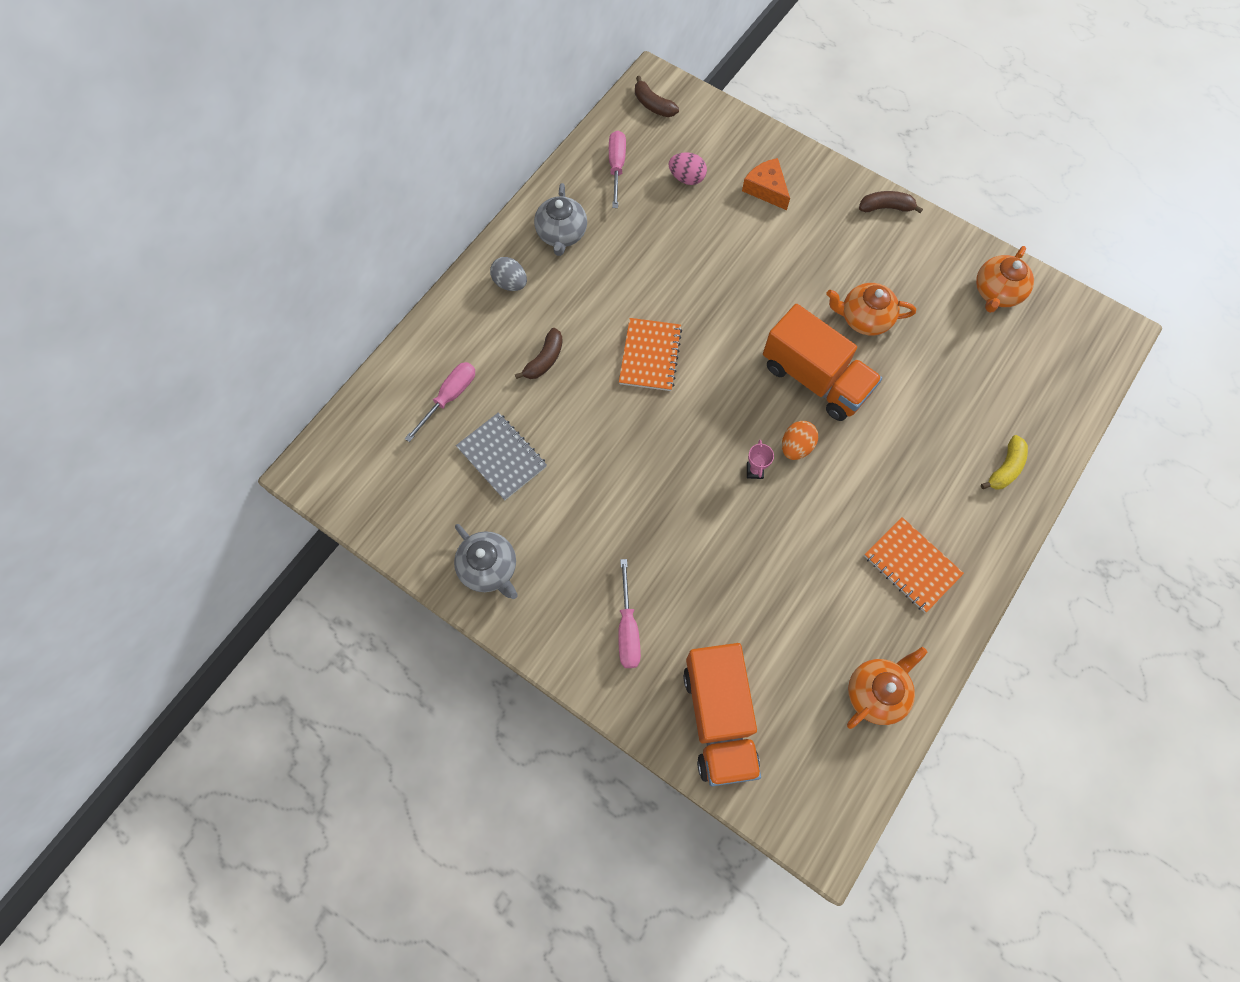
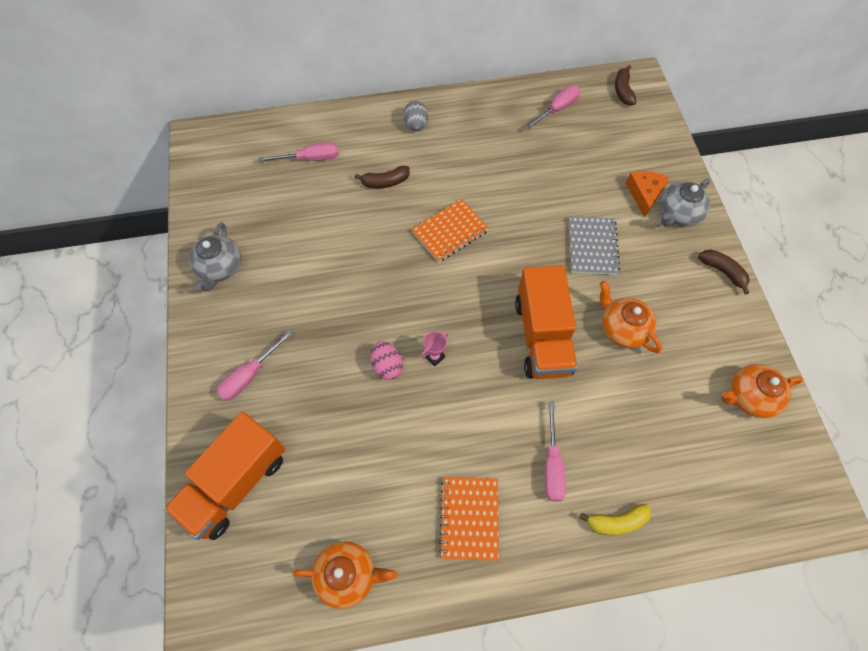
camera: 45 degrees right, 5 degrees down
grey notebook [456,412,547,500] -> grey notebook moved to [569,216,620,275]
grey teapot [534,183,587,256] -> grey teapot moved to [660,178,710,226]
pink egg [669,152,707,185] -> pink egg moved to [371,341,403,380]
orange egg [782,421,818,460] -> none
none -> pink screwdriver [545,401,566,502]

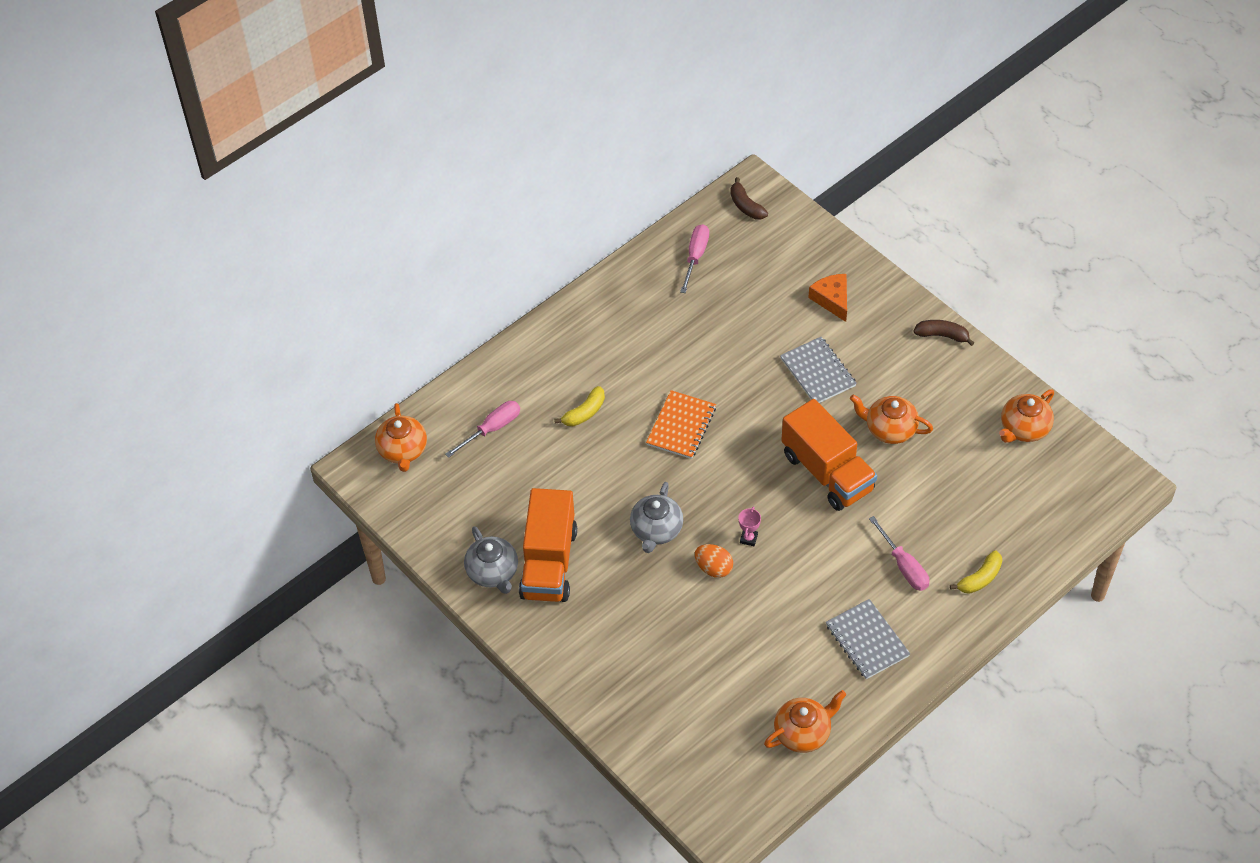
camera: 30 degrees left, 10 degrees down
orange truck [164,412,285,540] -> orange truck moved to [519,488,577,602]
pink screwdriver [216,329,293,401] -> none
brown banana [354,166,410,188] -> yellow banana [554,386,605,426]
pink egg [371,341,403,380] -> orange egg [695,544,733,578]
grey egg [403,101,428,131] -> none
orange notebook [439,477,499,561] -> grey notebook [826,599,910,679]
grey teapot [660,178,710,226] -> grey teapot moved to [630,482,683,553]
none -> orange teapot [375,403,427,472]

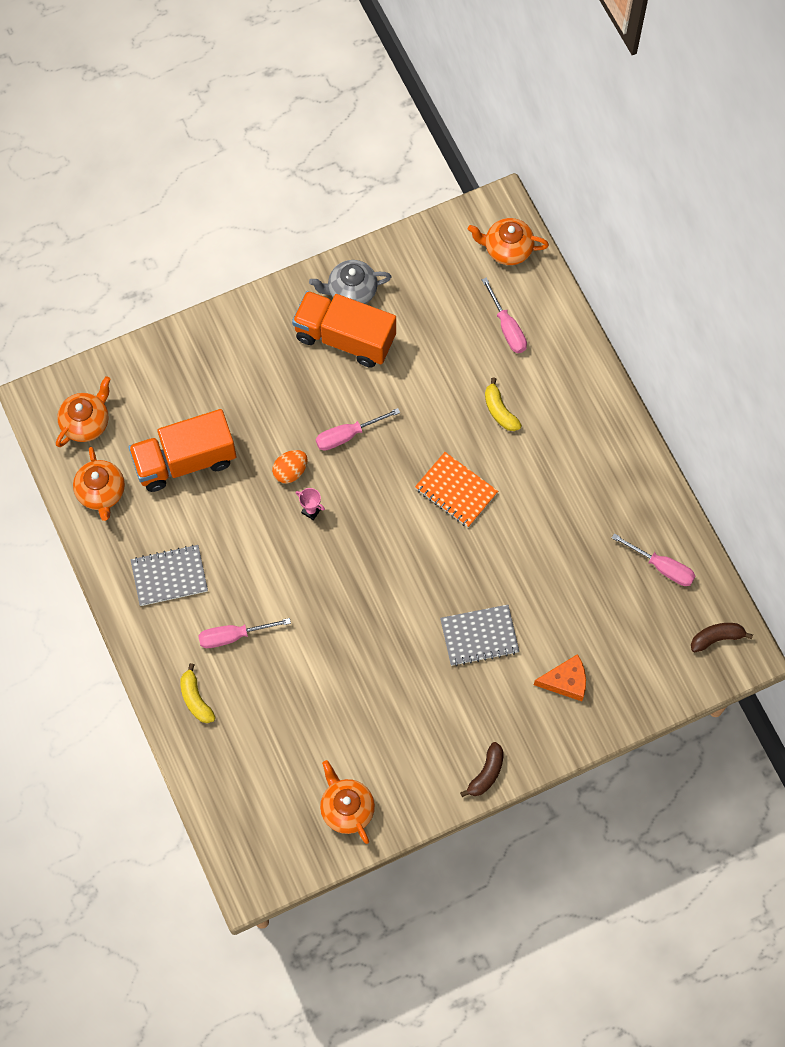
camera: 105 degrees right, 15 degrees up
grey teapot [630,482,683,553] -> pink screwdriver [316,408,400,451]
orange truck [781,399,877,511] -> orange truck moved to [128,409,236,492]
orange teapot [850,394,933,444] -> orange teapot moved to [56,376,111,447]

